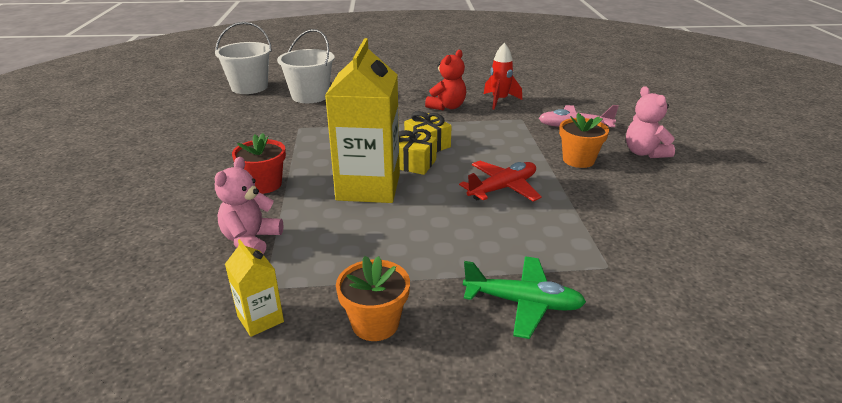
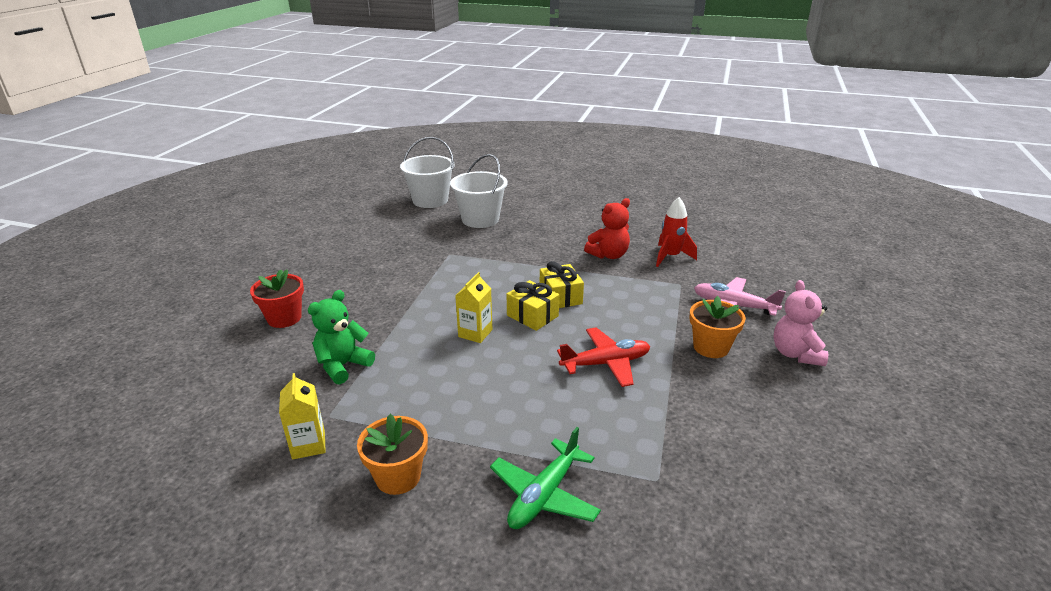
camera: 20 degrees right, 0 degrees up
pink teddy bear [215,157,283,254] -> green teddy bear [308,290,375,385]
red flower pot [232,133,286,194] -> red flower pot moved to [250,269,304,328]
yellow carton [325,38,400,203] -> yellow carton [455,272,492,343], size x0.45
green plane [463,256,586,339] -> green plane turned 90 degrees clockwise [490,427,601,529]

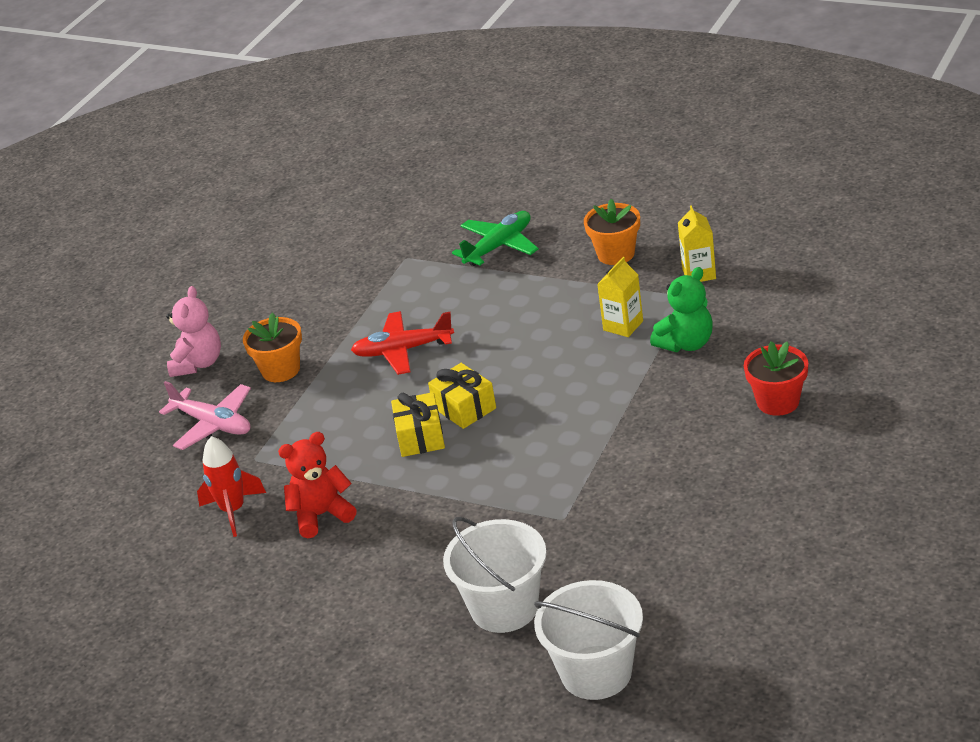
camera: 165 degrees left, 5 degrees up
yellow carton [455,272,492,343] -> yellow carton moved to [597,257,643,337]

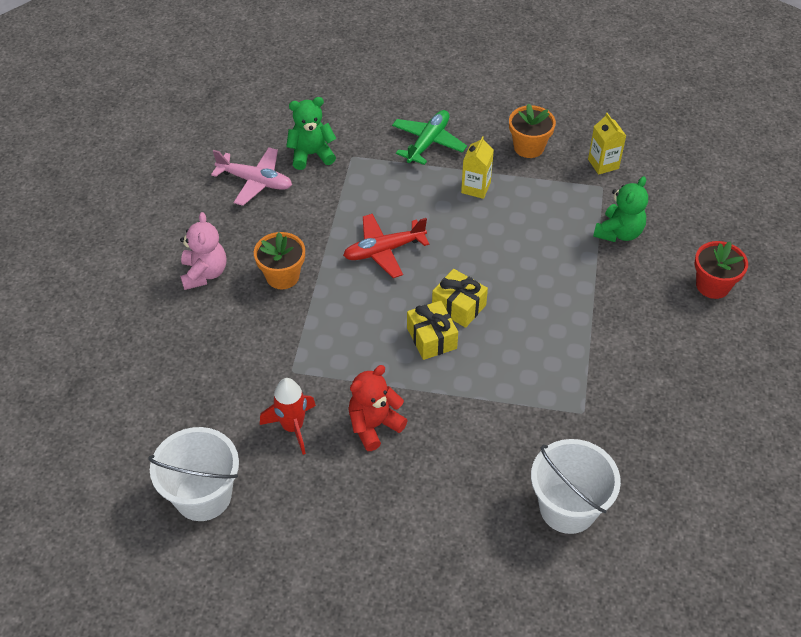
camera: 20 degrees left, 15 degrees up
pink plane [159,381,251,450] -> pink plane moved to [211,147,292,206]
white bucket [534,580,643,700] -> white bucket moved to [148,427,239,521]
yellow carton [597,257,643,337] -> yellow carton moved to [461,136,494,199]
none -> green teddy bear [286,97,337,170]

